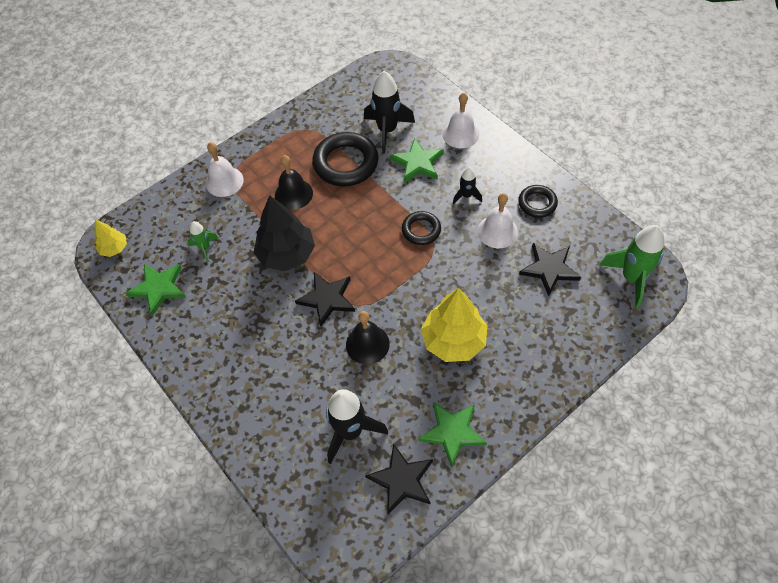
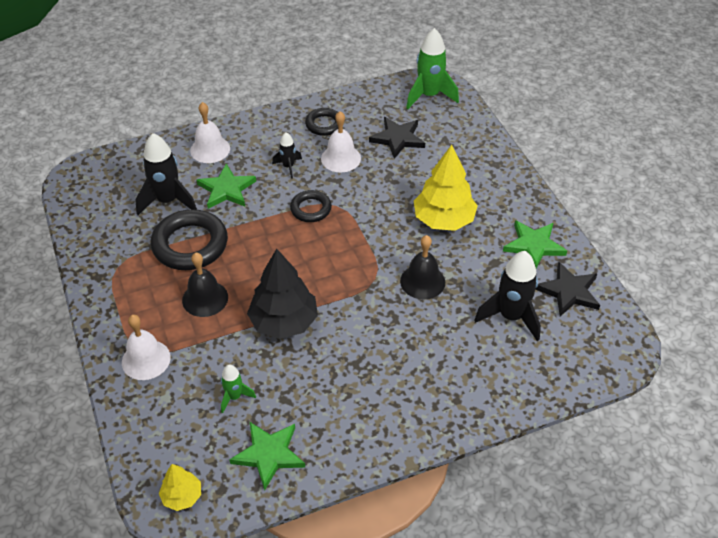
camera: 75 degrees left, 10 degrees down
black star [295,272,355,327] -> none

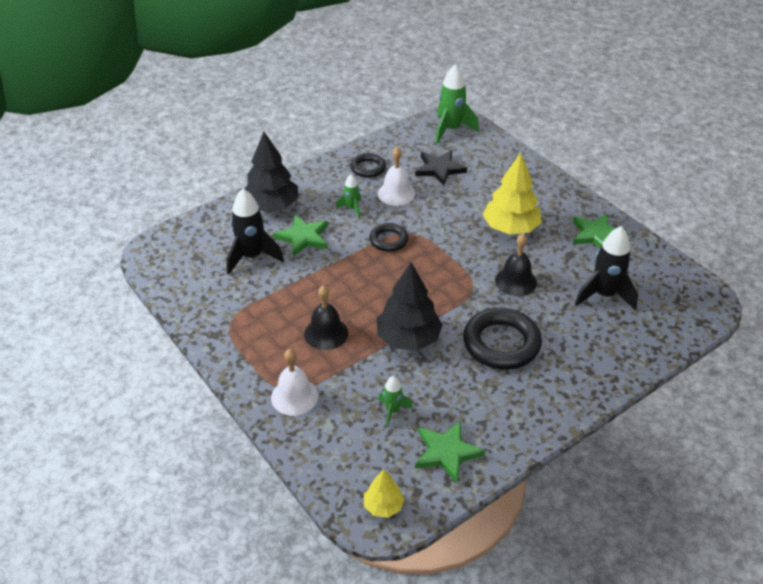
camera: 15 degrees left, 5 degrees down
black ring [151,209,228,270] -> black ring moved to [463,308,542,370]
white bell [190,102,230,163] -> black tree [245,131,298,212]
black rocket [272,132,302,179] -> green rocket [336,174,361,218]
black star [535,262,600,316] -> none

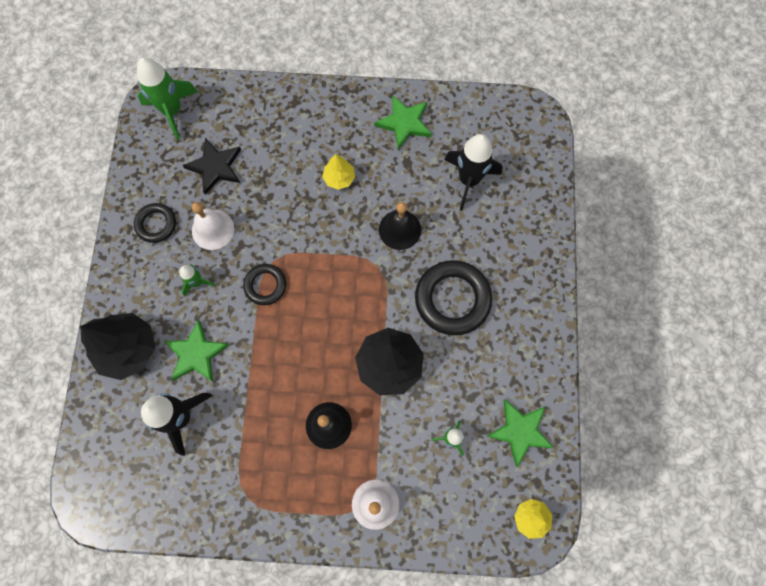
camera: 50 degrees left, 30 degrees up
yellow tree [483,153,542,235] -> yellow tree [322,154,355,190], size x0.53

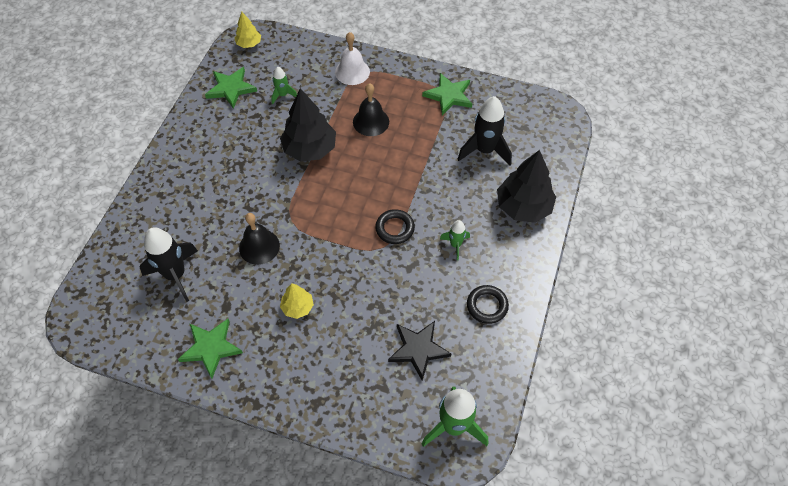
camera: 165 degrees left, 15 degrees down
green star [164,320,229,382] -> green star moved to [422,73,472,115]
white bell [192,202,234,250] -> none
black ring [415,260,492,335] -> none

